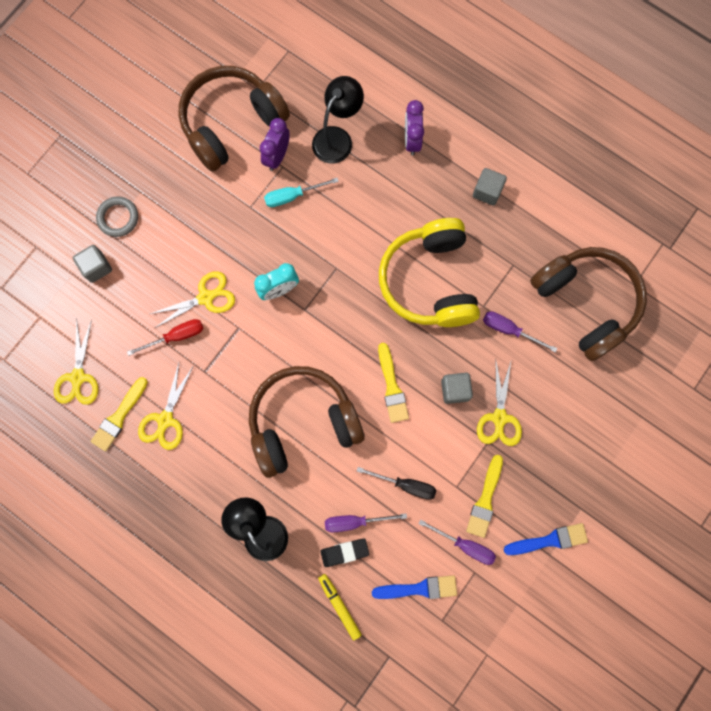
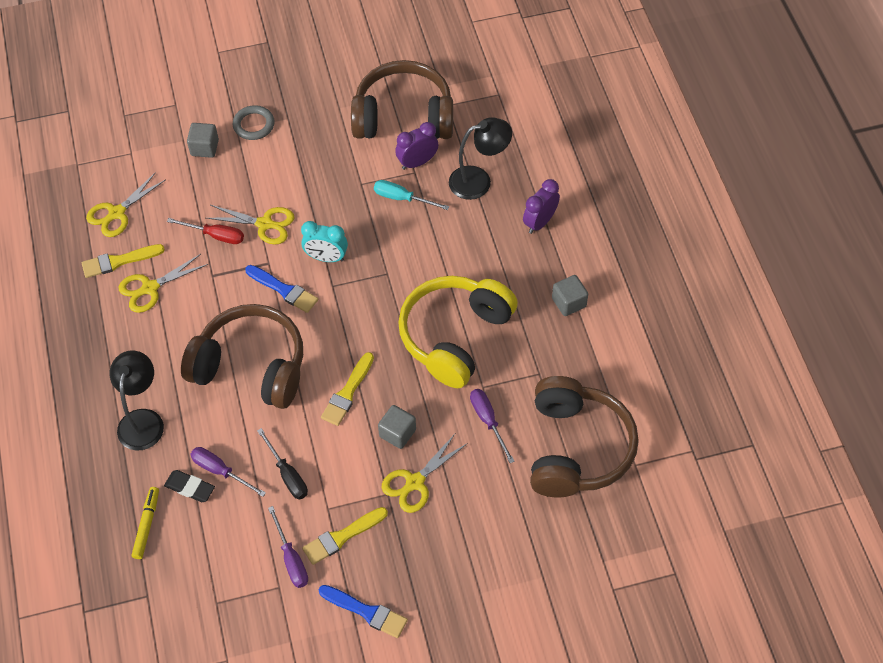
camera: 40 degrees right, 20 degrees down
blue brush [372,575,457,599] -> blue brush moved to [245,265,318,313]

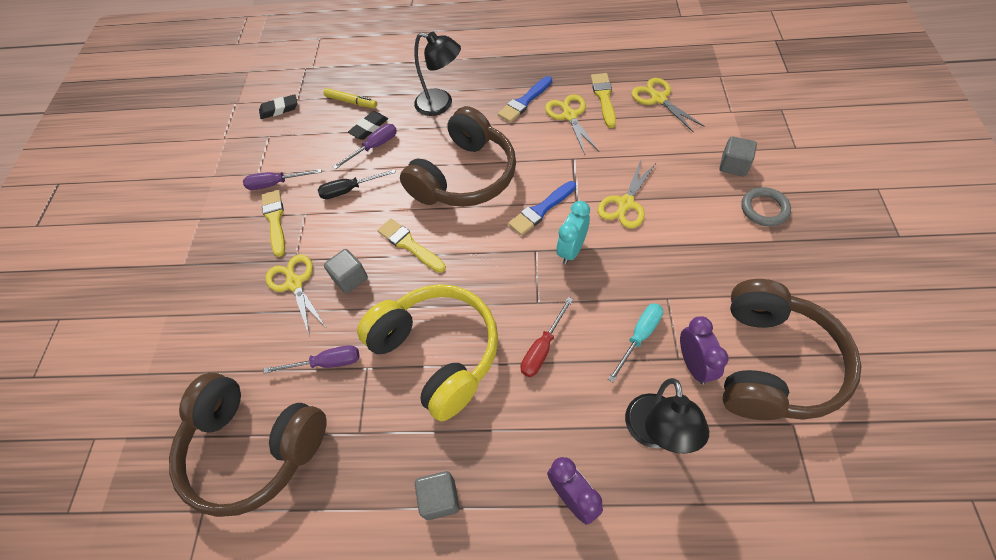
camera: 110 degrees right, 0 degrees up
red screwdriver [167,218,244,244] -> red screwdriver moved to [521,297,573,377]
blue brush [319,585,408,638] -> blue brush moved to [498,76,552,123]
none -> black eraser [259,94,297,119]

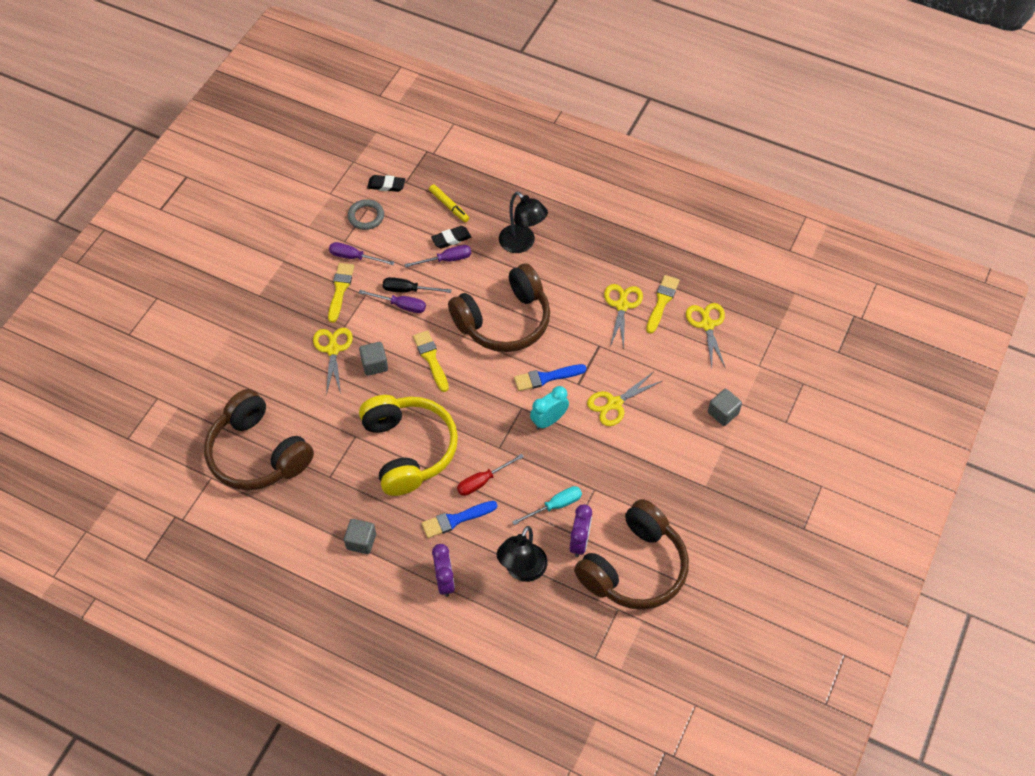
camera: 20 degrees right, 0 degrees up
purple screwdriver [264,345,359,374] -> purple screwdriver moved to [359,290,426,313]
blue brush [498,76,552,123] -> blue brush moved to [422,501,497,538]
grey ring [741,187,791,226] -> grey ring moved to [348,199,384,230]

